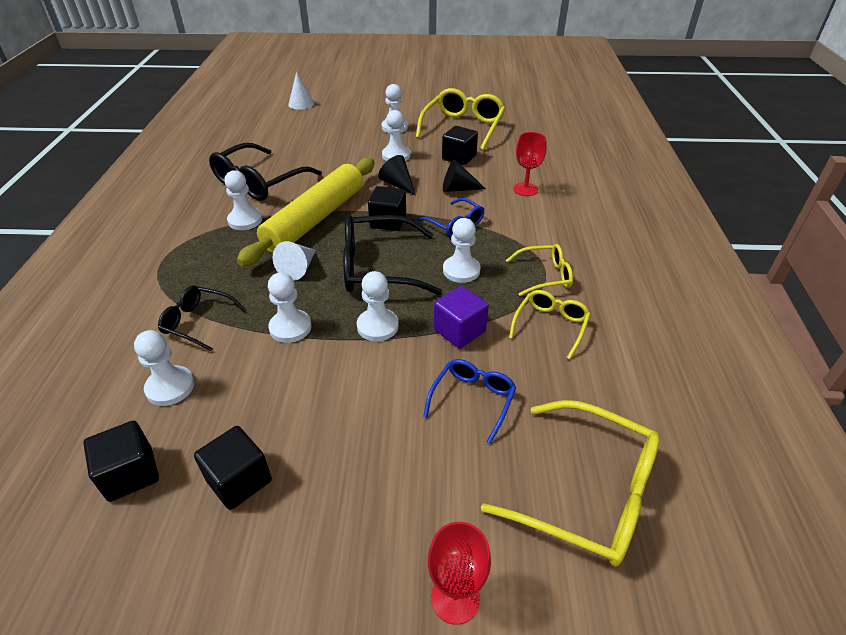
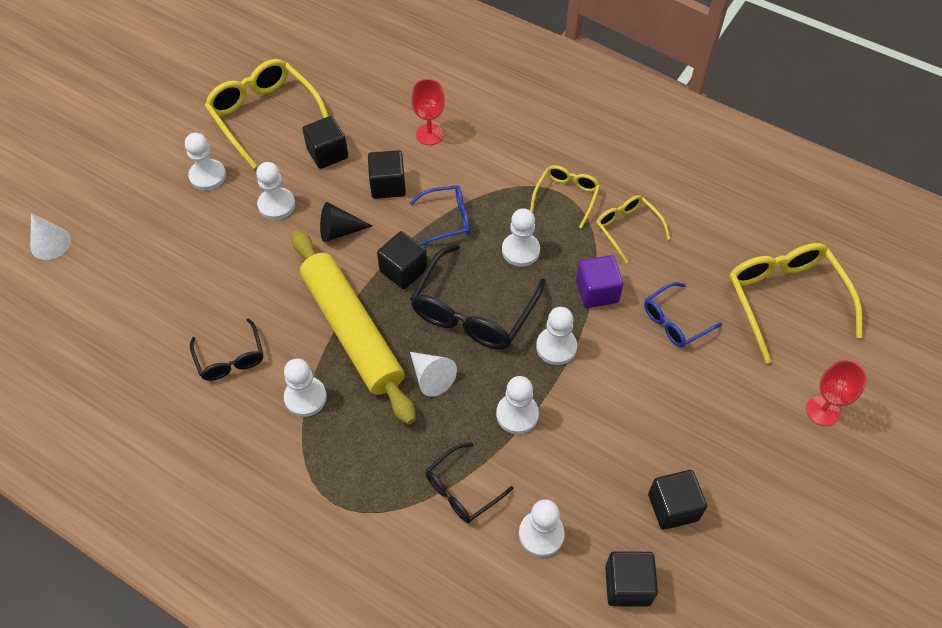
camera: 60 degrees left, 15 degrees up
black glasses [209,143,322,201] -> black glasses [190,318,263,381], size x0.57
blue glasses [423,359,516,444] -> blue glasses turned 90 degrees counterclockwise [644,282,722,347]
black cone [443,160,486,192] -> black cube [368,150,406,199]
yellow glasses [481,400,660,566] -> yellow glasses turned 75 degrees counterclockwise [729,243,862,363]

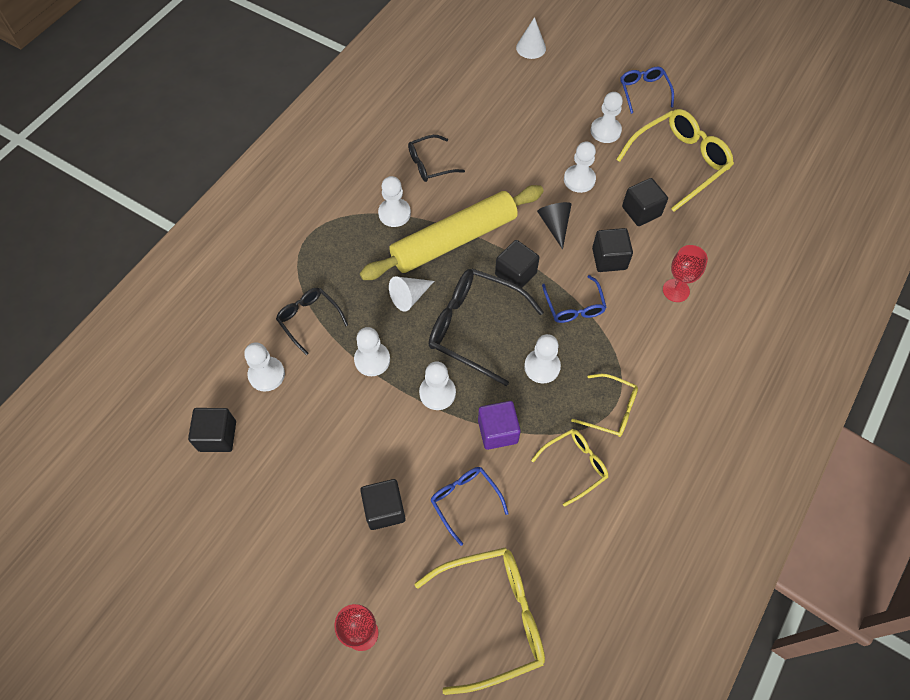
camera: 90 degrees right, 5 degrees up
black cube [648,470,707,530] -> black cube moved to [360,479,406,530]
none -> blue glasses [621,67,674,114]

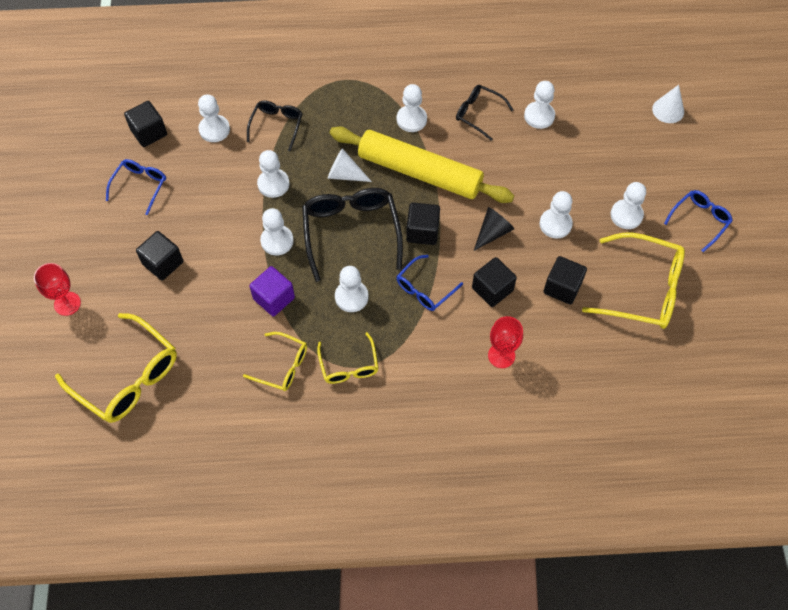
camera: 55 degrees right, 0 degrees up
blue glasses [430,467,509,546] -> blue glasses moved to [106,159,166,215]
none -> white pawn [524,81,555,129]

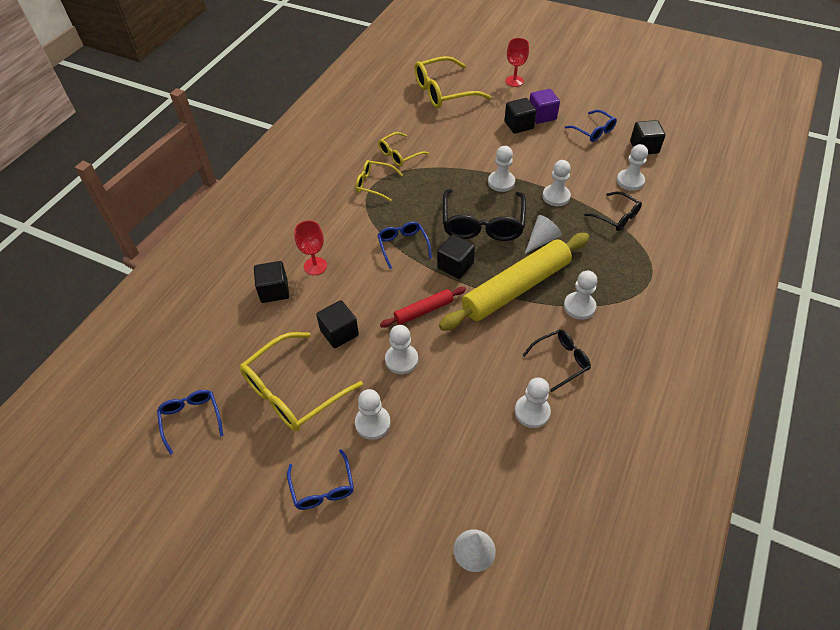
camera: 120 degrees right, 10 degrees down
purple cube [249,266,295,316] -> purple cube moved to [529,89,560,124]
black glasses [302,188,403,282] -> black glasses turned 75 degrees clockwise [443,189,526,241]
white pawn [335,266,369,312] -> none
black cube [472,257,517,307] -> black cube moved to [254,261,289,303]
black cone [474,207,514,251] -> red rolling pin [380,287,466,328]
none -> blue glasses [157,390,223,455]

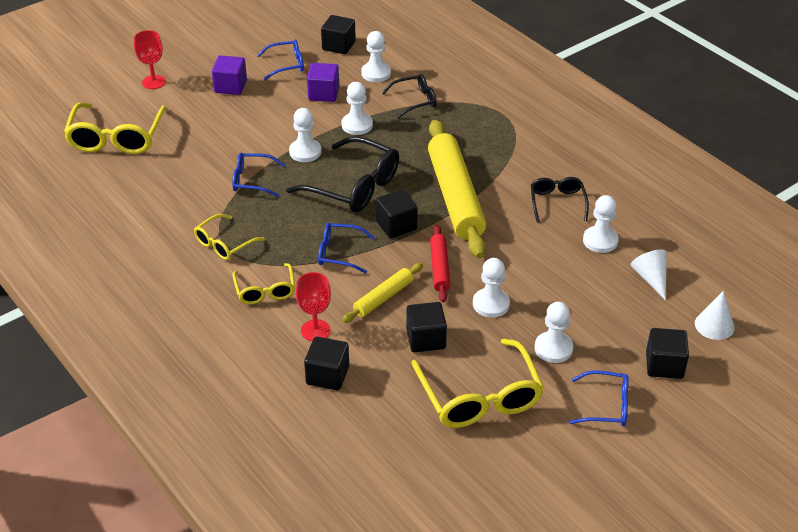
camera: 65 degrees left, 10 degrees down
blue glasses [157,390,223,455] -> blue glasses moved to [232,153,285,197]
yellow glasses [378,132,429,166] -> yellow glasses moved to [232,263,295,304]
black cube [504,98,536,134] -> black cube moved to [646,328,689,379]
white cone [525,215,562,254] -> white cone moved to [631,249,667,301]
white pawn [564,271,597,320] -> none
none -> purple cube [307,63,339,102]
none -> yellow rolling pin [342,263,423,323]

